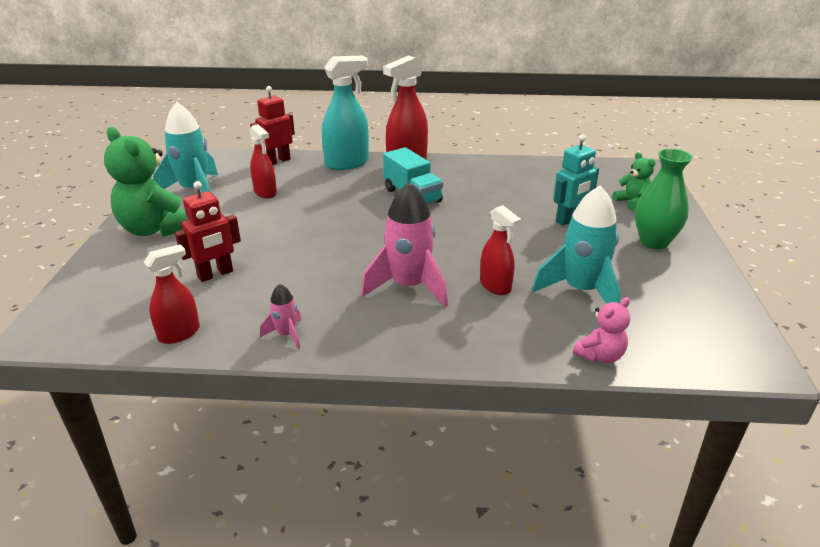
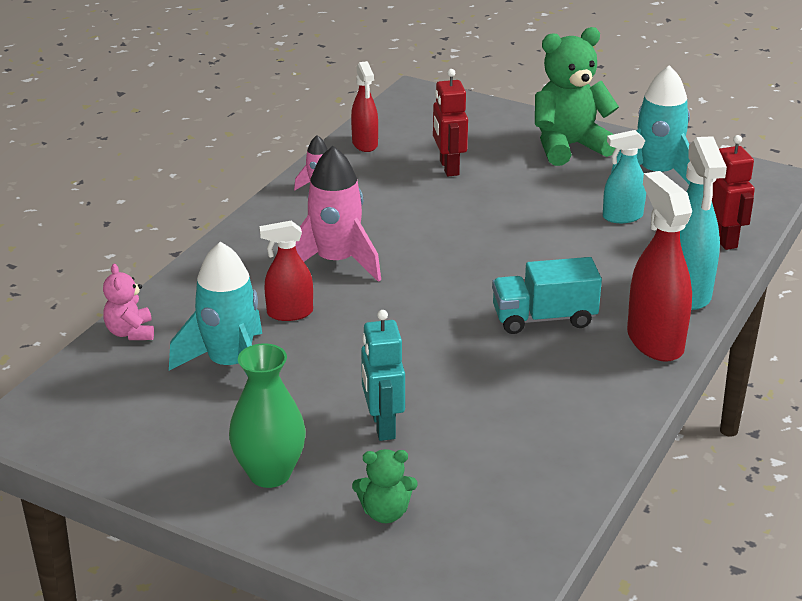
camera: 115 degrees right, 0 degrees up
red spray bottle [249,124,277,199] -> turquoise spray bottle [603,130,646,223]

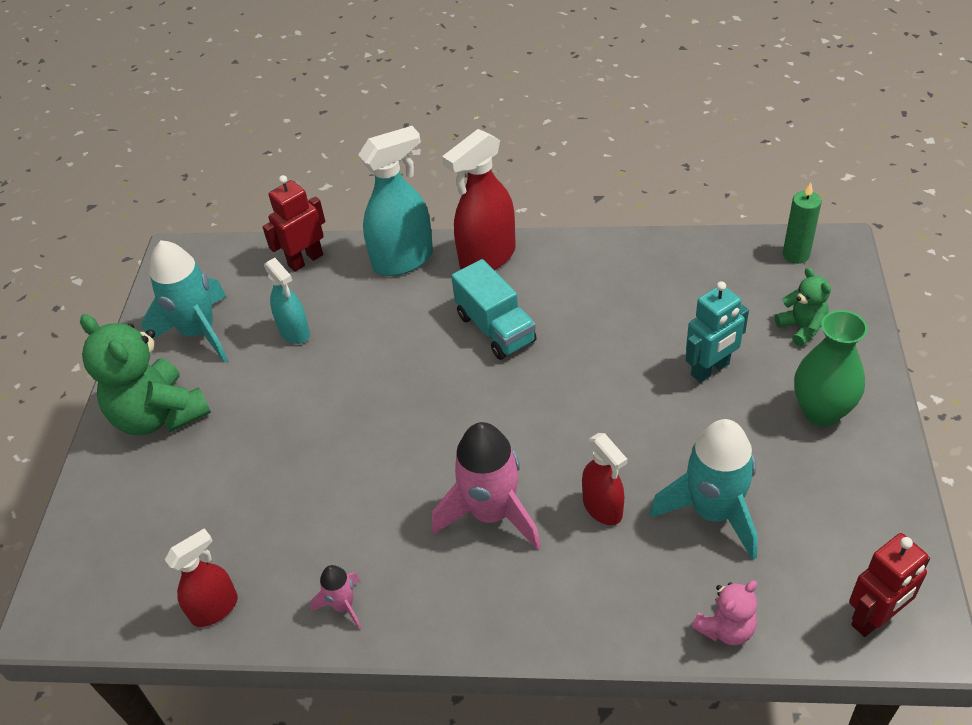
camera: 110 degrees left, 15 degrees up
red robot [433,69,468,176] -> red robot moved to [849,533,930,637]
none -> green candle [783,183,822,264]

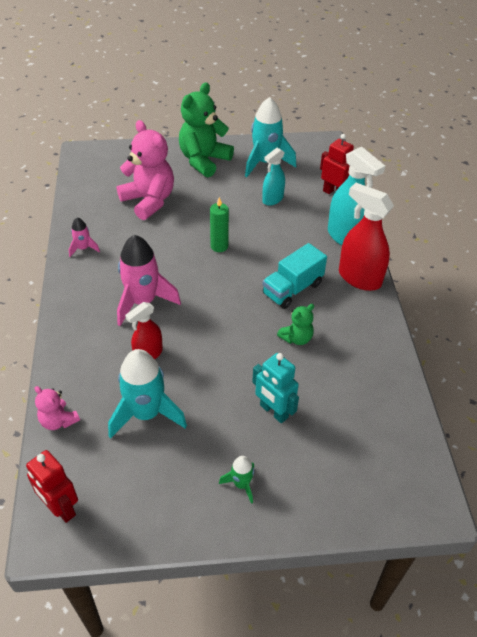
camera: 75 degrees right, 0 degrees up
red spray bottle [165,528,238,627] -> none
green teddy bear [775,267,831,346] -> green teddy bear moved to [277,304,314,345]
green candle [783,183,822,264] -> green candle moved to [210,197,229,252]
green vase [794,310,868,426] -> green rocket [219,456,254,504]
none -> pink teddy bear [117,120,174,220]

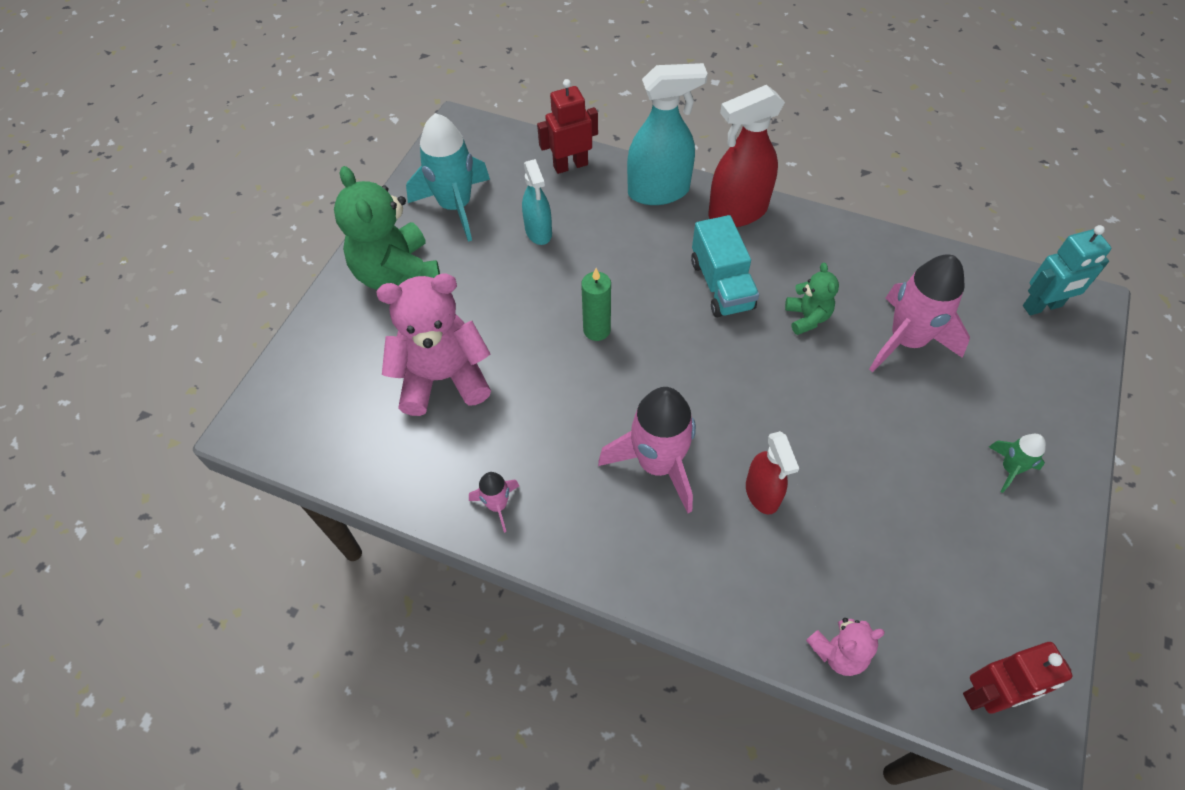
camera: 60 degrees left, 10 degrees up
turquoise rocket [108,349,187,439] -> none
turquoise robot [252,353,299,423] -> turquoise robot moved to [1023,225,1111,315]
none -> pink rocket [869,254,970,372]

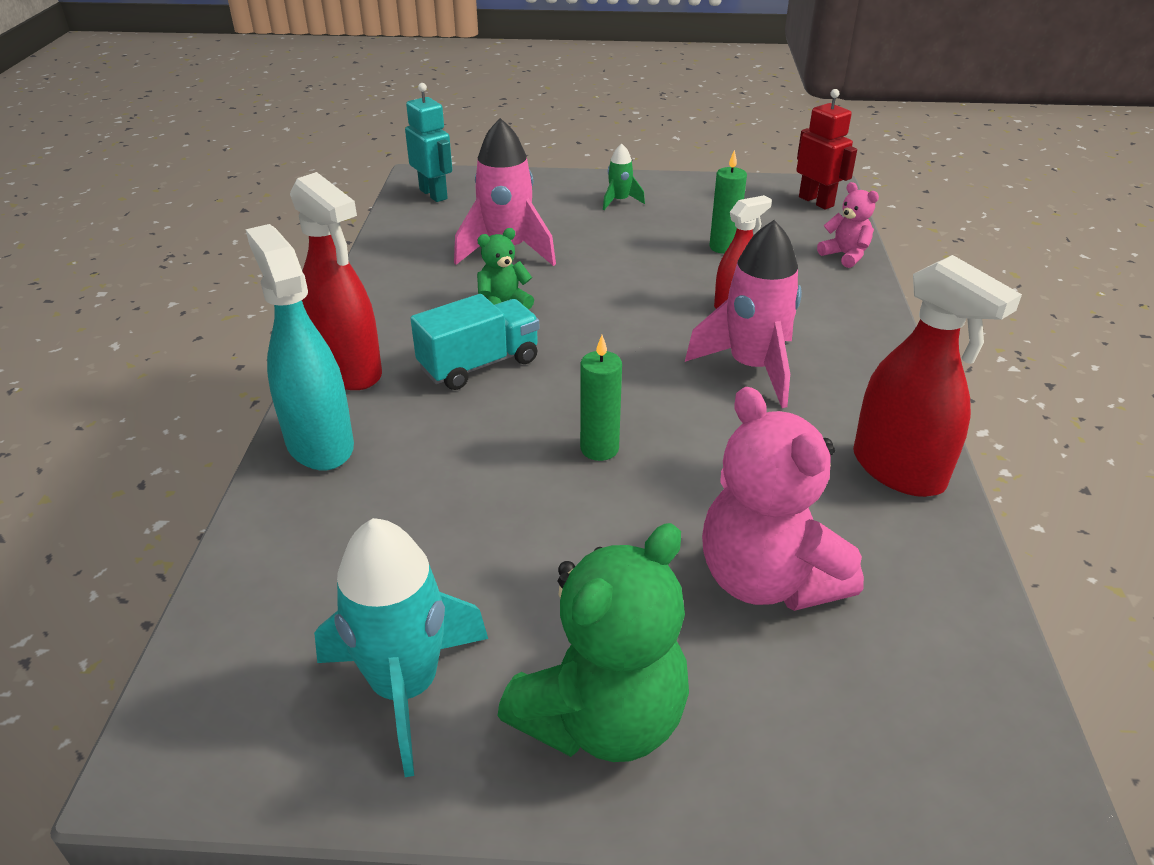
camera: 110 degrees left, 20 degrees down
pink rocket [469,472,519,533] -> red spray bottle [853,255,1022,497]
turquoise spray bottle [522,159,552,245] -> none
red robot [537,79,598,174] -> none
none -> green candle [709,150,747,254]

